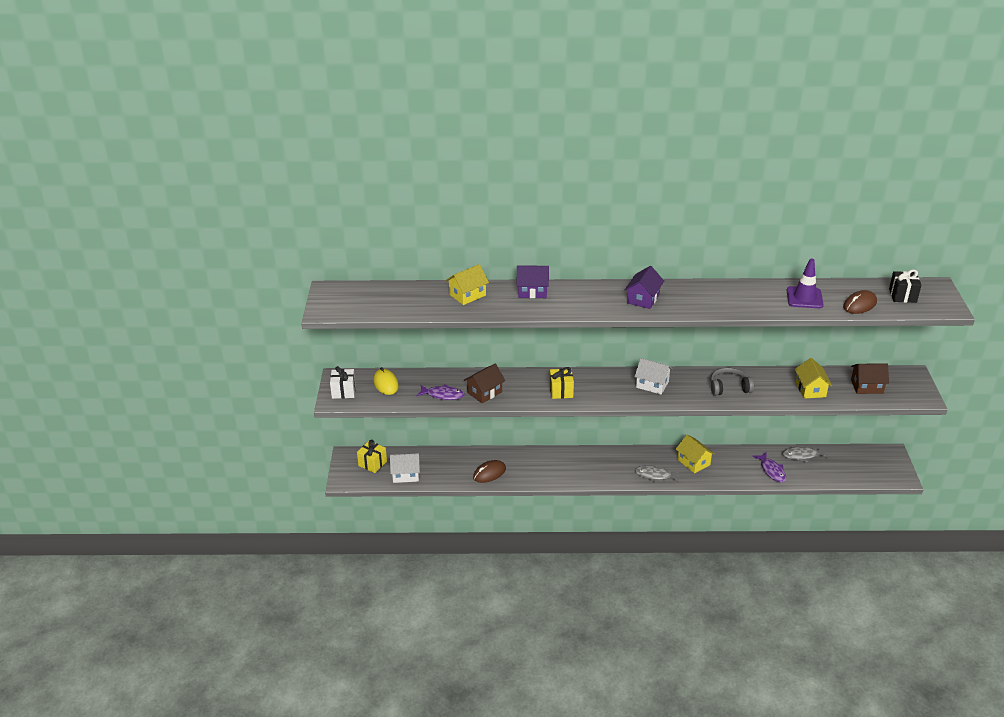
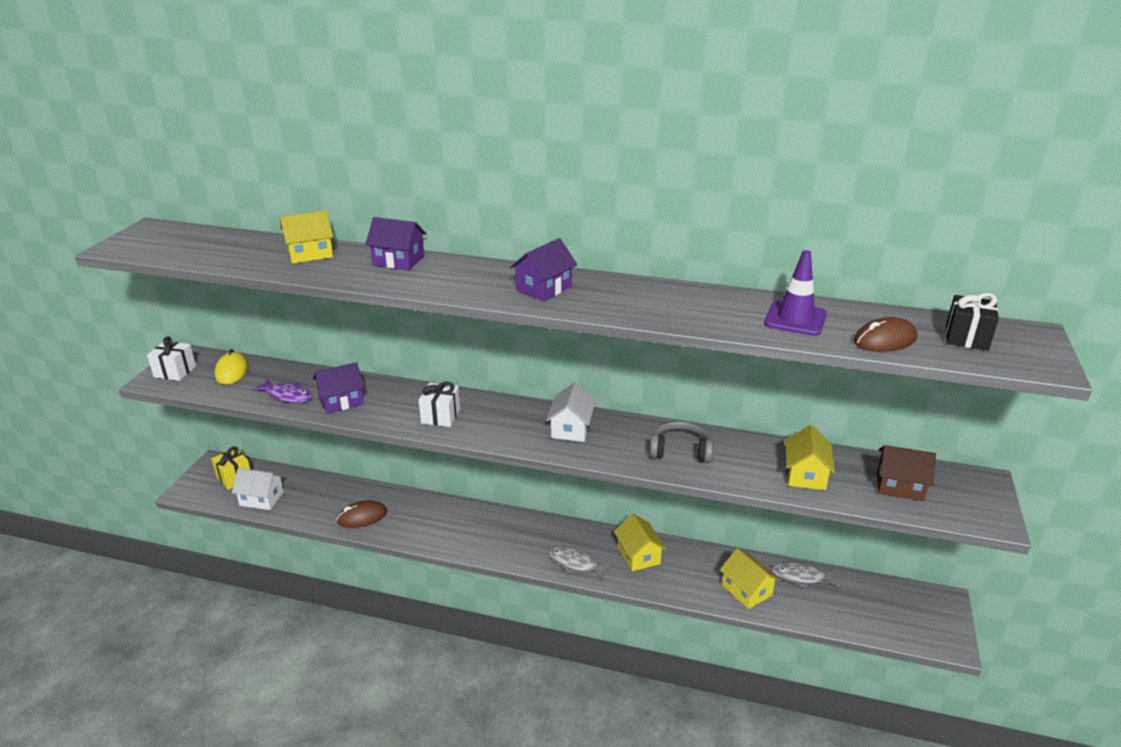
camera: 15 degrees right, 5 degrees down
brown house [464,364,505,403] -> purple house [313,362,365,414]
yellow gift [549,367,574,399] -> white gift [419,382,460,427]
white house [634,358,673,395] -> white house turned 60 degrees clockwise [546,382,596,442]
purple fish [752,452,786,482] -> yellow house [720,548,780,609]

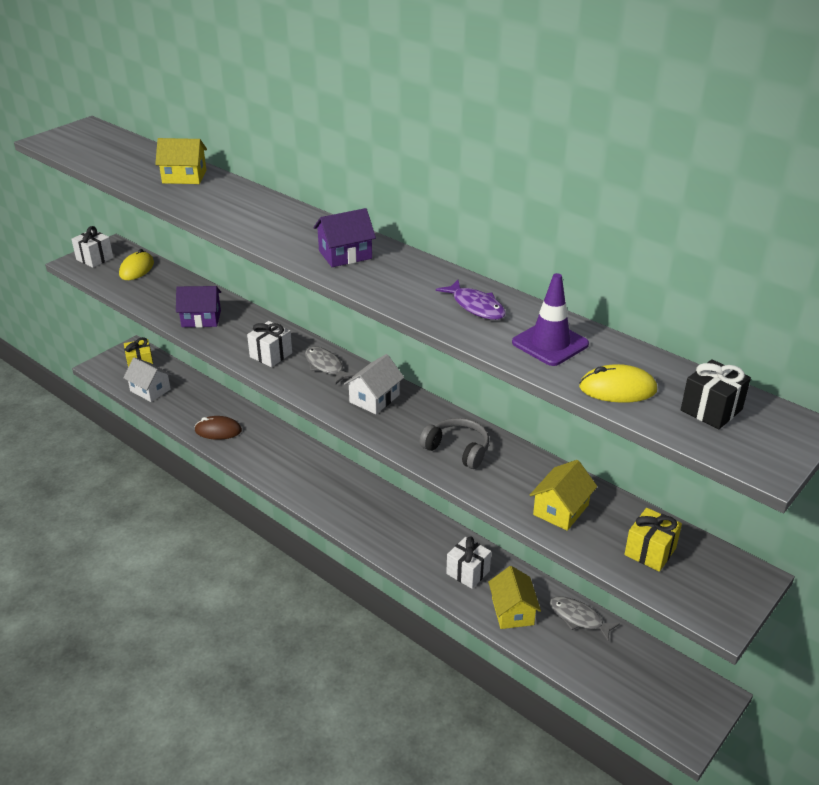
camera: 25 degrees right, 5 degrees up
purple fish [252,379,312,403] -> purple fish moved to [436,280,506,320]
purple house [365,217,427,270] -> none
grey fish [549,546,612,580] -> grey fish moved to [305,347,355,384]
yellow house [614,514,666,572] -> none
brown mouse [854,317,917,352] -> yellow mouse [579,364,657,403]
brown house [877,445,936,501] -> yellow gift [624,508,682,572]
none -> white gift [446,537,491,589]

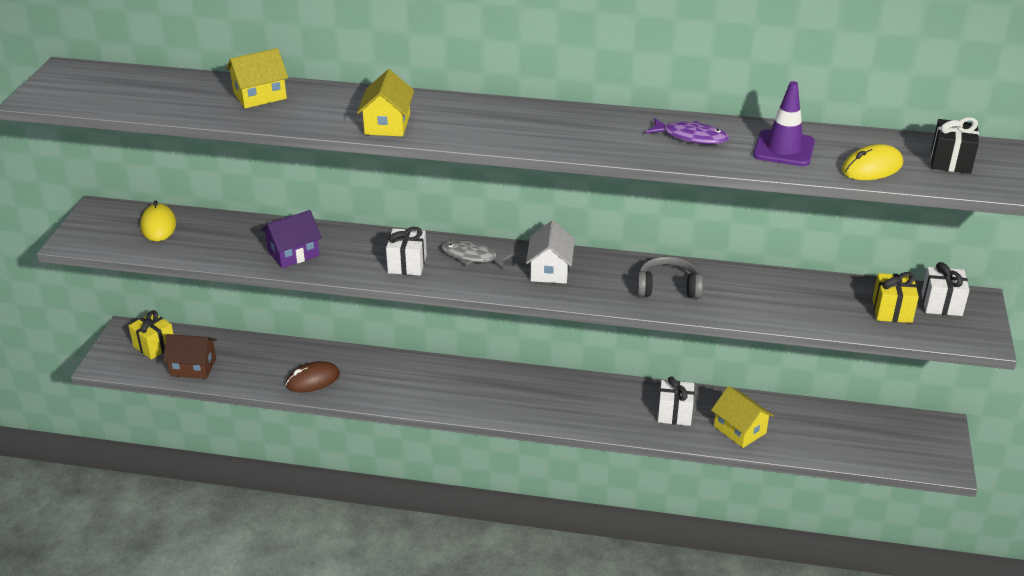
camera: 30 degrees left, 0 degrees up
white gift [71,226,113,268] -> white gift moved to [921,262,970,316]
white house [123,357,172,402] -> brown house [163,334,217,379]
purple house [313,208,376,267] -> none
yellow house [529,460,597,531] -> yellow house moved to [357,69,414,137]
grey fish [549,596,620,641] -> none

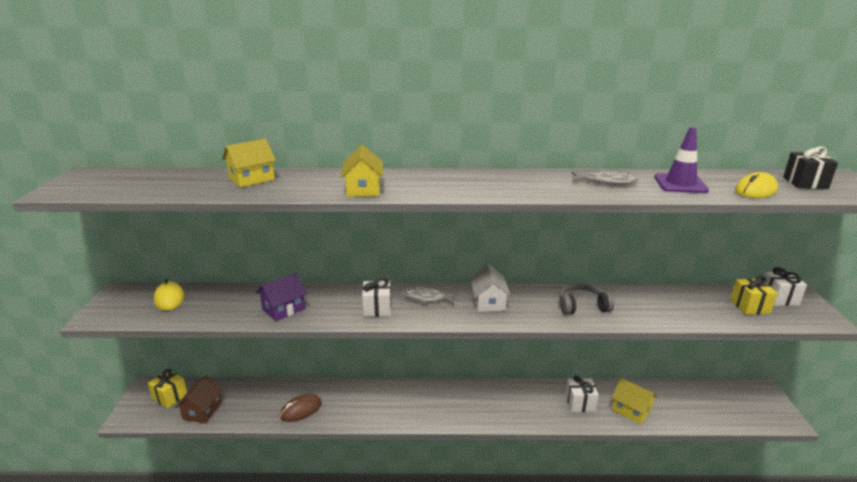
camera: 10 degrees left, 10 degrees down
brown house [163,334,217,379] -> brown house turned 75 degrees counterclockwise [175,375,223,424]
purple fish [646,118,729,144] -> grey fish [572,171,638,185]

